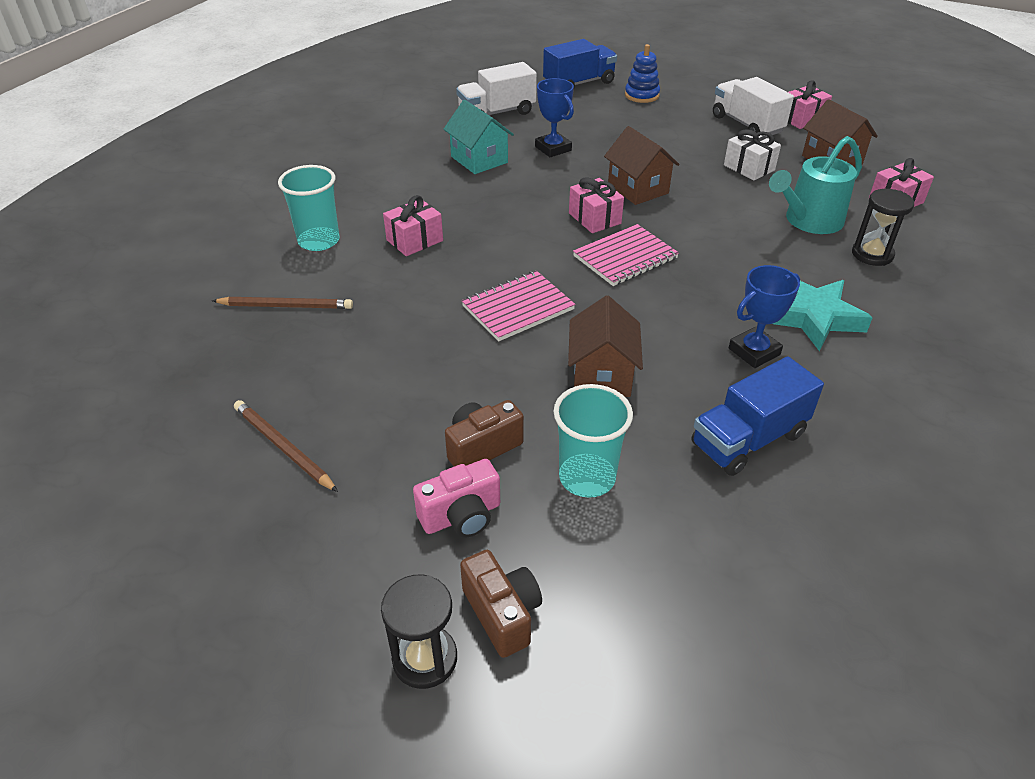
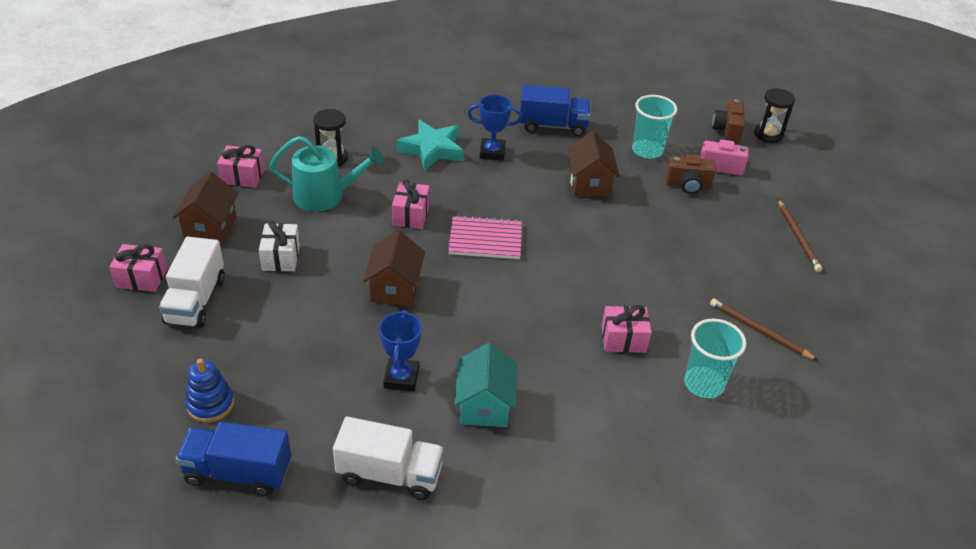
camera: 145 degrees left, 0 degrees up
pink notebook [462,271,575,341] -> none
brown house [568,296,643,397] -> brown house turned 45 degrees counterclockwise [567,131,620,197]
pink gift [569,177,624,233] -> pink gift moved to [392,180,430,229]

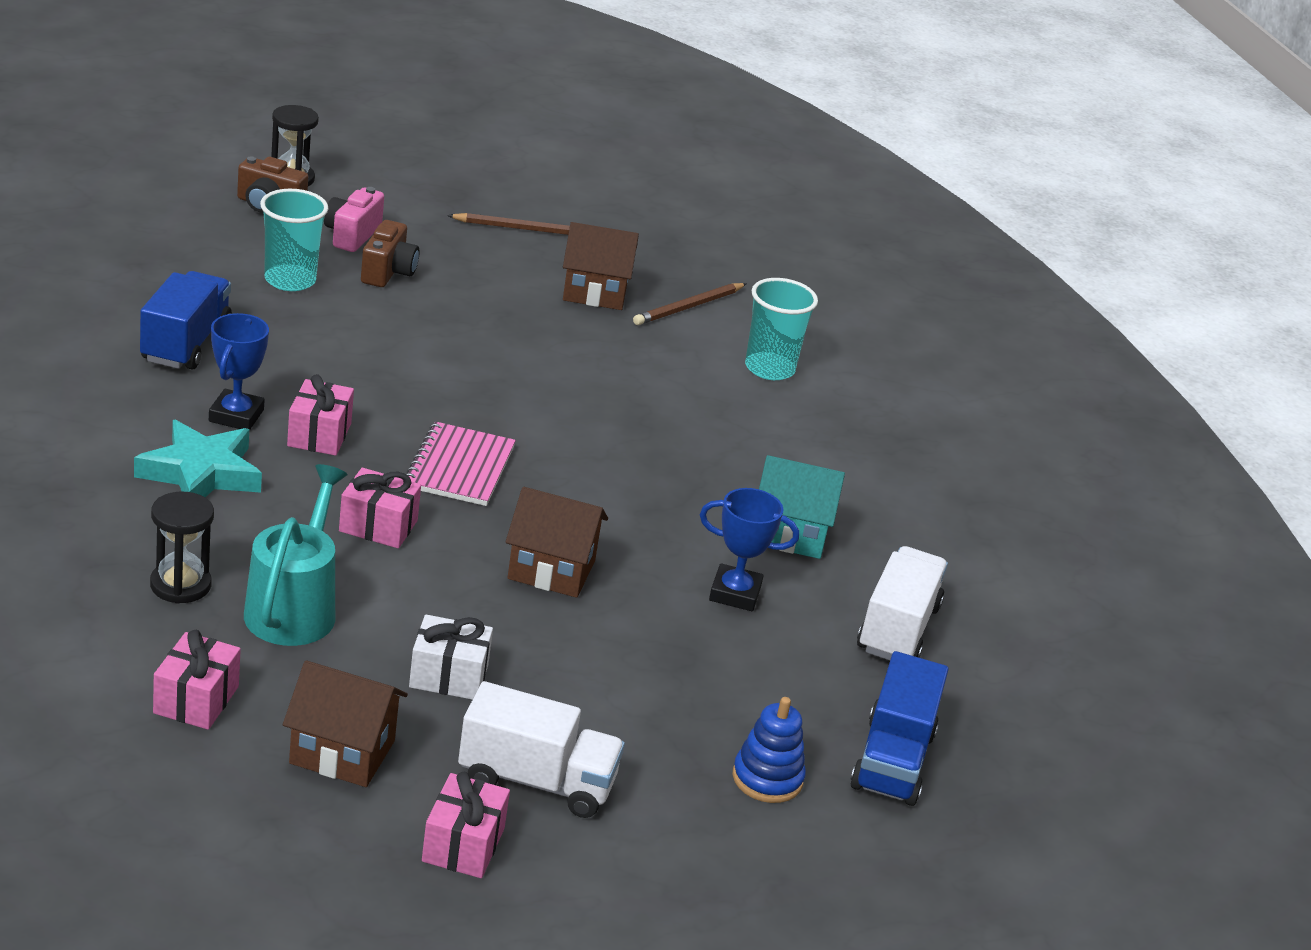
camera: 85 degrees left, 10 degrees down
brown house [567,131,620,197] -> brown house moved to [563,222,639,310]
pink gift [601,305,652,353] -> pink gift moved to [287,374,354,456]

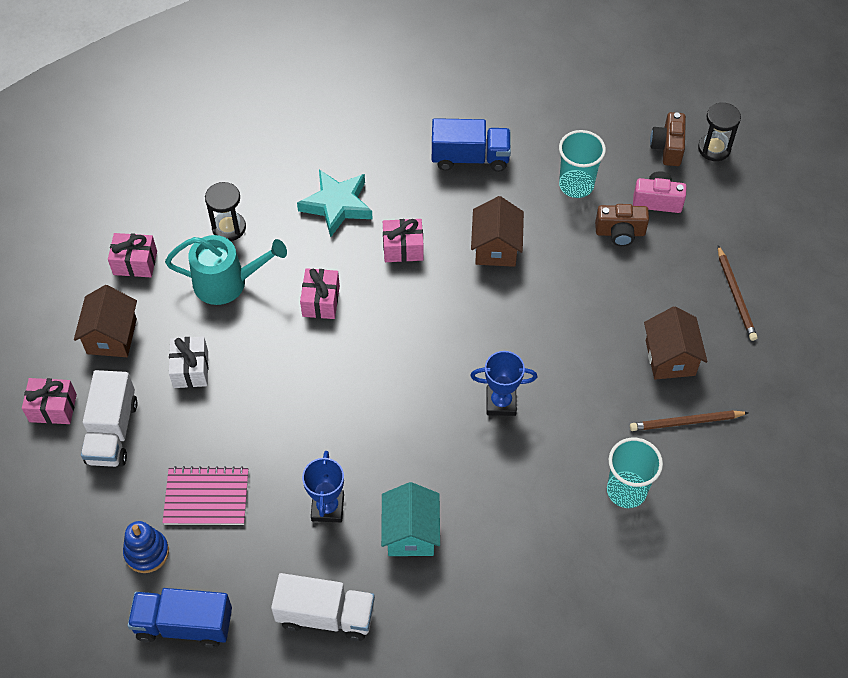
camera: 85 degrees right, 25 degrees up
blue trophy [209,313,269,431] -> blue trophy moved to [470,351,537,416]
pink notebook [406,422,516,506] -> pink notebook moved to [162,466,248,525]
brown house [505,487,608,598] -> brown house moved to [471,196,524,267]
brown pencil [633,283,746,325] -> brown pencil turned 45 degrees counterclockwise [630,410,749,431]

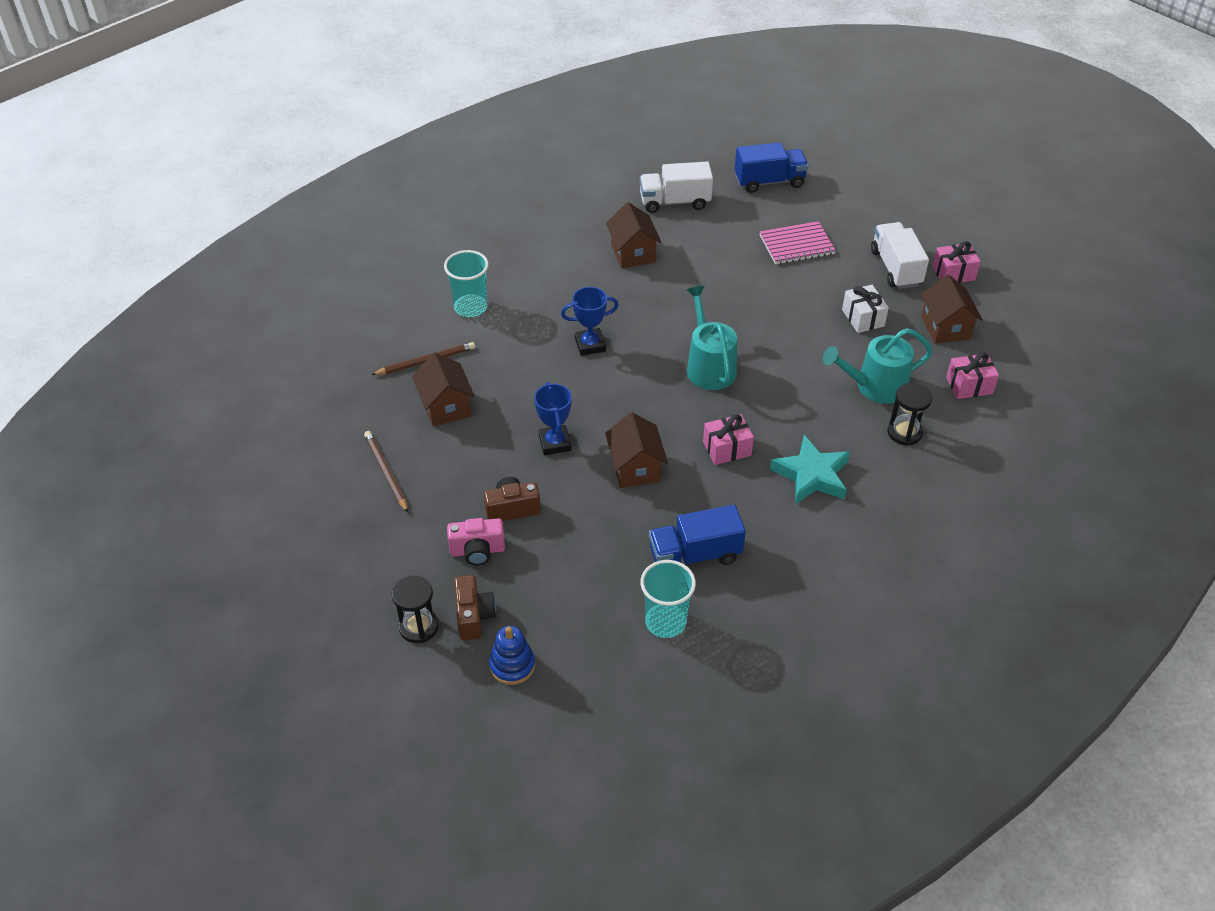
camera: 165 degrees right, 10 degrees down
blue stacking toy [123,521,169,573] -> blue stacking toy moved to [489,626,535,685]
pink gift [300,268,340,319] -> none
blue trophy [302,451,344,522] -> blue trophy moved to [534,382,572,455]
turquoise house [381,482,440,556] -> brown house [606,202,662,269]
turquoise cup [559,130,606,198] -> turquoise cup moved to [640,560,696,638]
none -> turquoise watering can [687,286,737,390]

